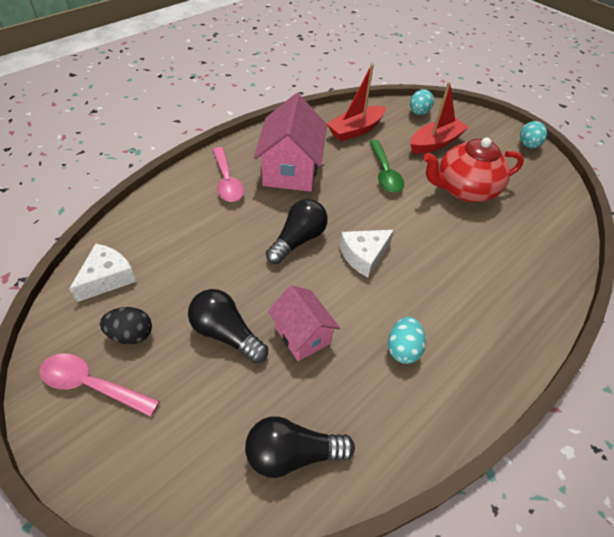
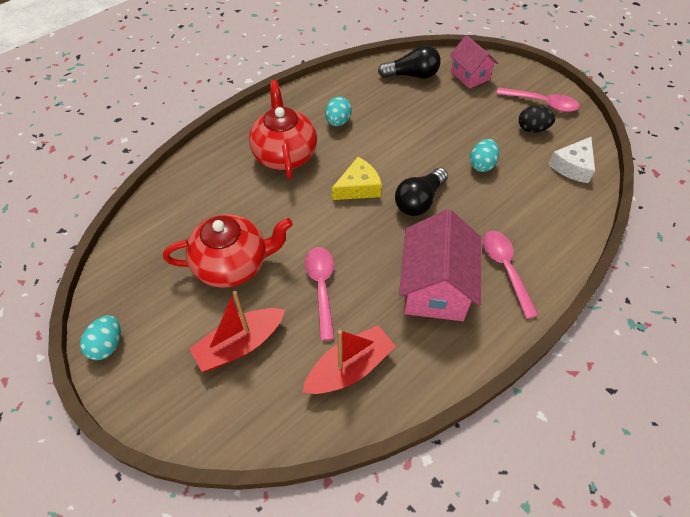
camera: 175 degrees left, 5 degrees up
black light bulb [188,289,268,364] -> none
pink house [268,285,340,361] -> pink house moved to [450,35,498,89]
white cheese [339,230,394,277] -> yellow cheese [332,157,382,200]
green spoon [369,140,404,193] -> pink spoon [305,247,335,341]
turquoise egg [410,89,434,115] -> turquoise egg moved to [470,139,499,172]
none -> red teapot [249,80,317,179]

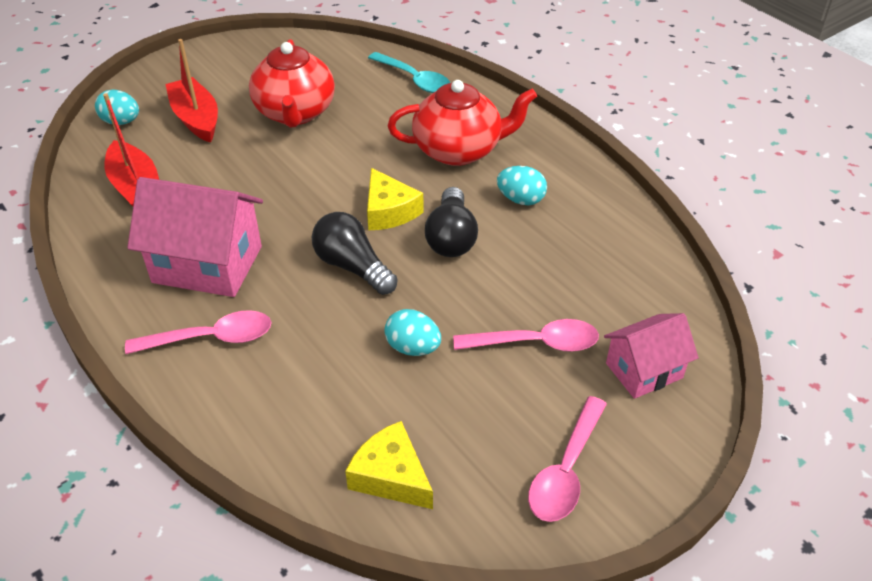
camera: 95 degrees right, 10 degrees down
turquoise egg [80,315,121,360] -> turquoise egg moved to [95,89,139,125]
pink spoon [305,247,335,341] -> pink spoon moved to [453,319,599,352]
black light bulb [378,45,441,79] -> black light bulb moved to [425,187,478,257]
black egg [519,106,555,133] -> none
white cheese [548,137,595,183] -> yellow cheese [345,421,433,509]
none -> turquoise spoon [368,52,450,93]

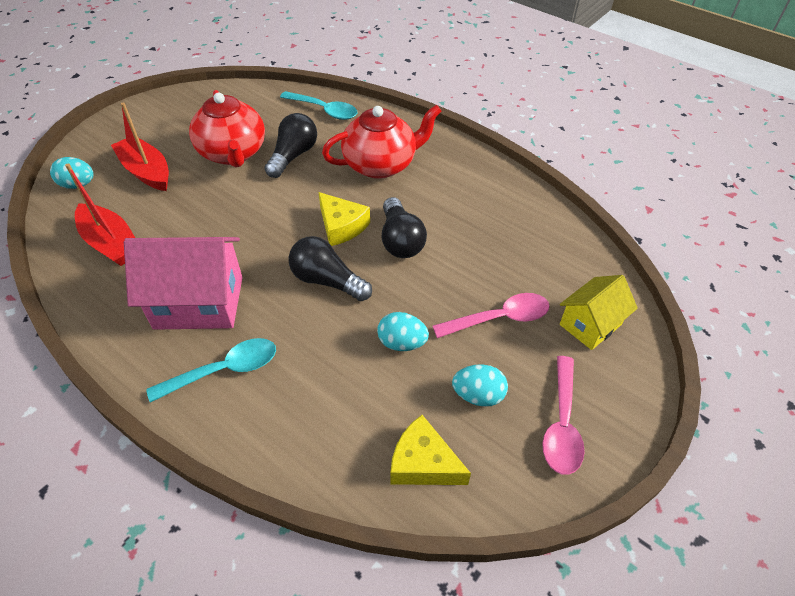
camera: 15 degrees left, 5 degrees up
pink spoon [125,310,272,354] -> turquoise spoon [146,338,276,402]
turquoise egg [497,166,547,205] -> turquoise egg moved to [452,364,508,407]
pink house [604,313,699,399] -> yellow house [560,275,638,350]
none -> black light bulb [265,113,317,178]

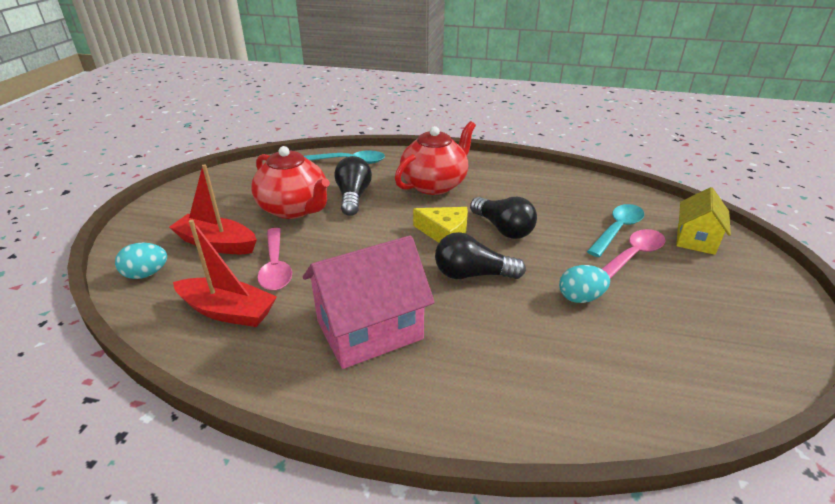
camera: 25 degrees left, 15 degrees down
turquoise spoon [146,338,276,402] -> turquoise spoon moved to [587,204,644,257]
yellow cheese [390,415,471,485] -> none
turquoise egg [452,364,508,407] -> none
pink spoon [542,356,585,475] -> pink spoon moved to [257,228,292,291]

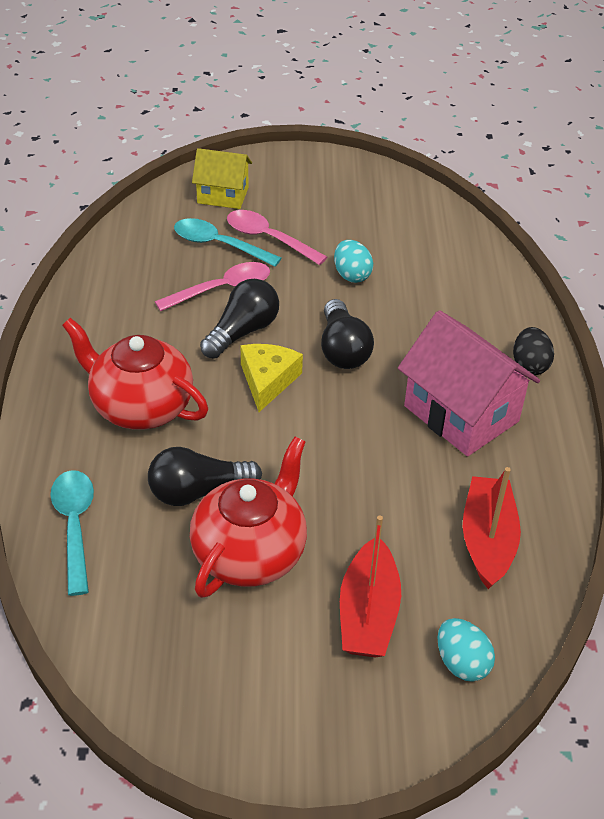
camera: 105 degrees left, 10 degrees up
pink spoon [257,228,292,291] -> pink spoon moved to [155,262,270,311]
none -> black egg [513,327,554,375]

